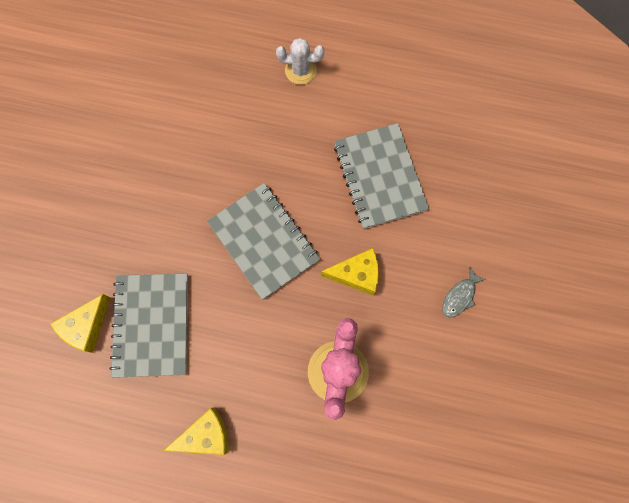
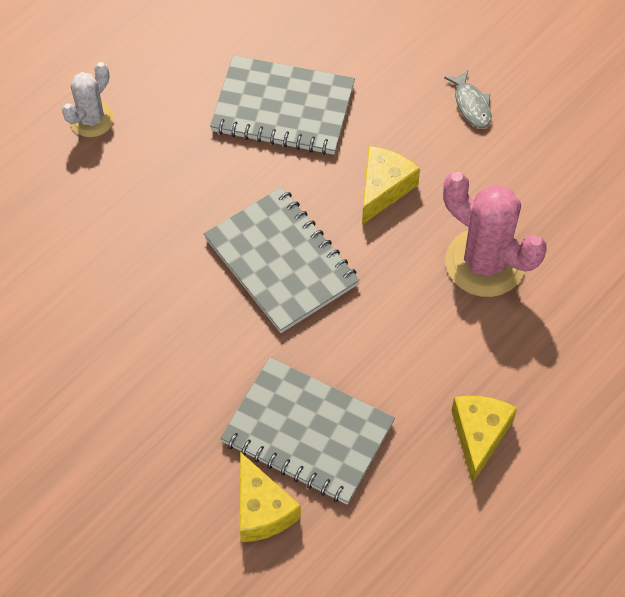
camera: 60 degrees left, 15 degrees down
grey notebook [207,183,320,300] -> grey notebook turned 60 degrees clockwise [204,187,360,333]

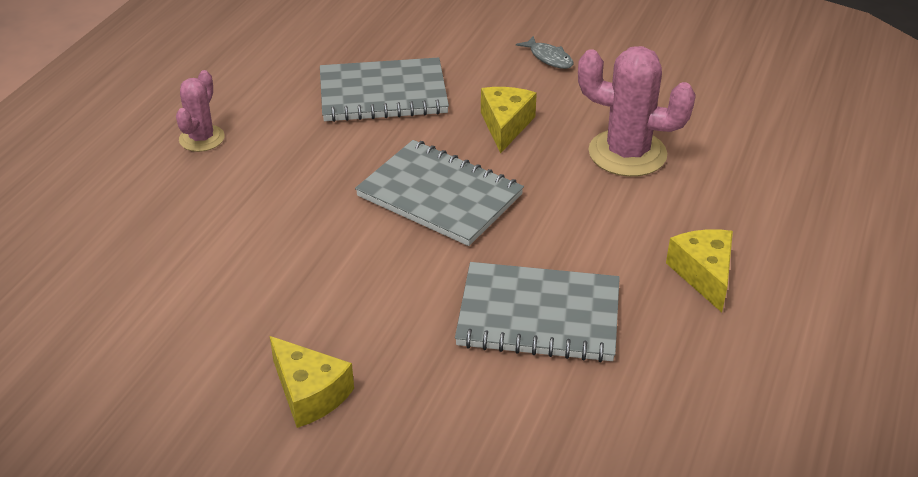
camera: 20 degrees left, 20 degrees down
white cactus [62,62,114,137] -> pink cactus [176,70,225,152]
yellow cheese [240,452,301,542] -> yellow cheese moved to [270,336,354,428]

